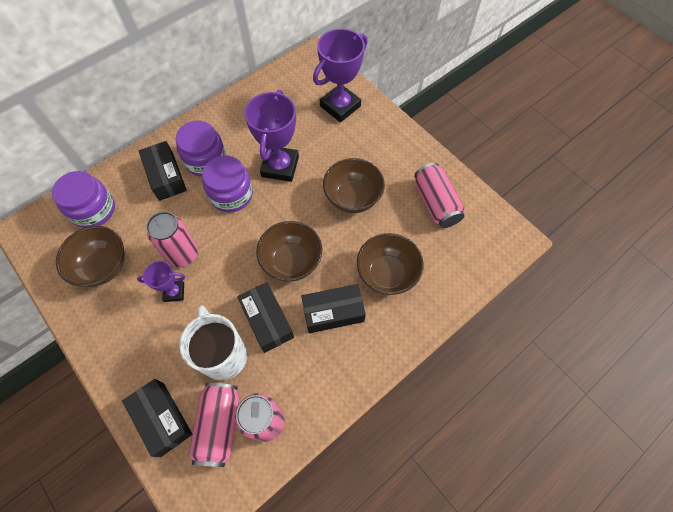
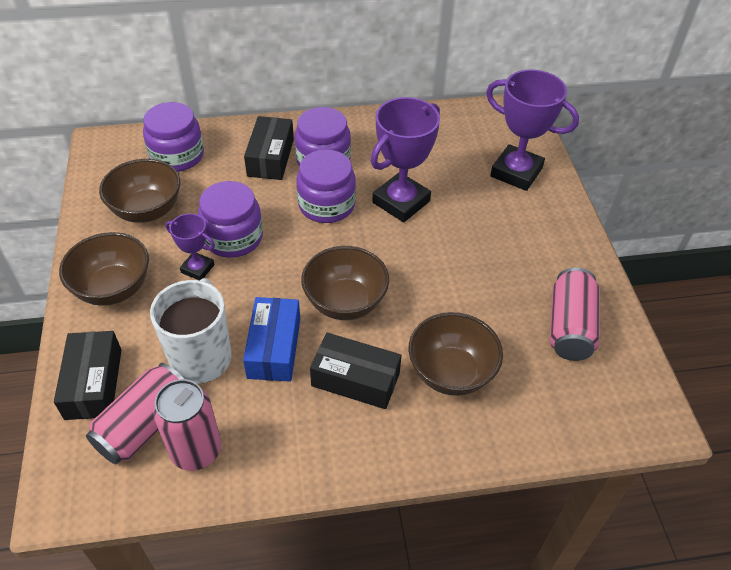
camera: 30 degrees right, 15 degrees down
pink can [146,211,198,267] -> purple jar [198,181,263,258]
black box [237,282,294,353] -> blue box [243,297,300,382]
purple trophy [313,28,368,122] -> purple trophy turned 45 degrees clockwise [486,70,579,191]
brown bowl [323,158,385,213] -> brown bowl moved to [59,232,149,306]

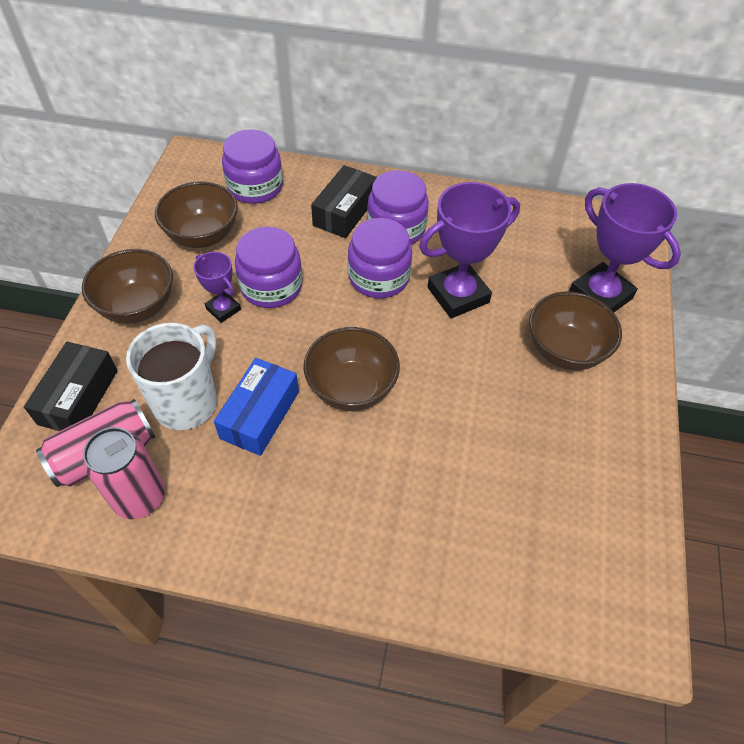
camera: 20 degrees right, 5 degrees up
black box [310,333,401,409] -> none
brown bowl [409,312,503,396] -> brown bowl moved to [529,291,622,370]
pink can [550,268,600,361] -> none

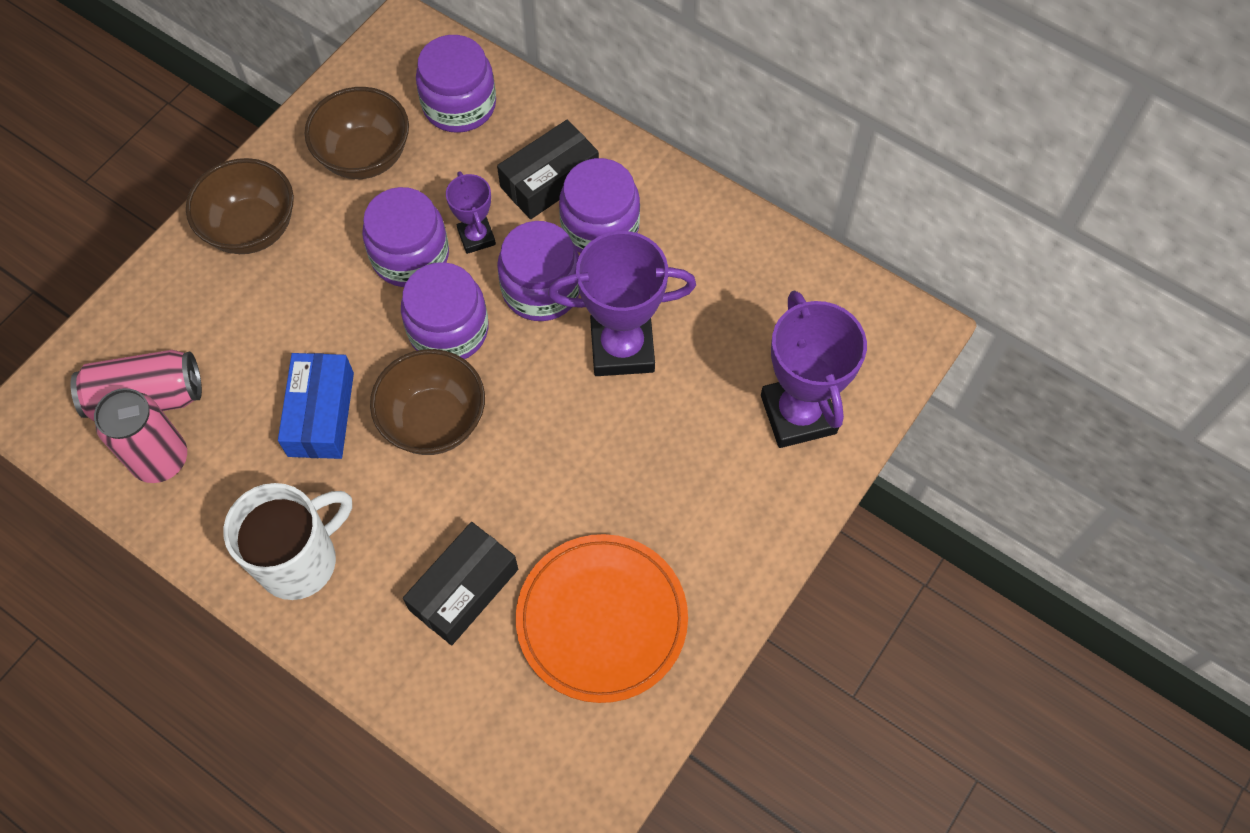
camera: 25 degrees right, 10 degrees up
black box [24,342,118,431] -> black box moved to [403,522,518,645]
white mug [126,323,217,430] -> white mug moved to [223,483,352,600]
purple trophy [193,252,241,323] -> purple trophy moved to [446,171,496,254]
blue box [214,358,299,456] -> blue box turned 45 degrees counterclockwise [278,353,354,459]
brown bowl [529,291,622,370] -> none
none -> purple jar [401,262,488,359]
none -> orange plate [516,534,688,703]

